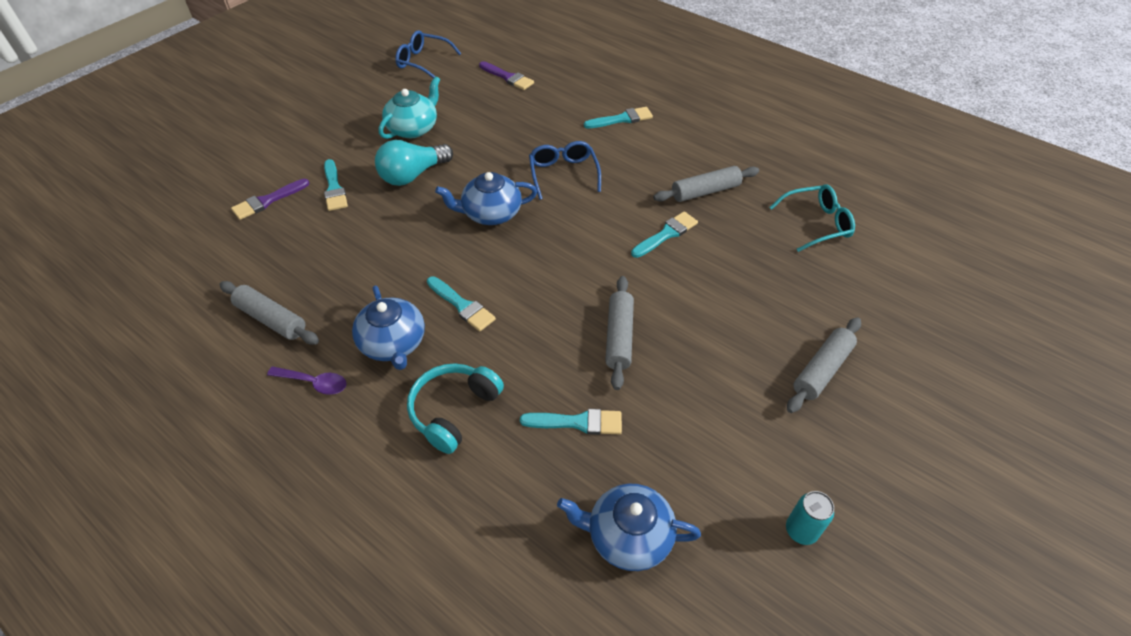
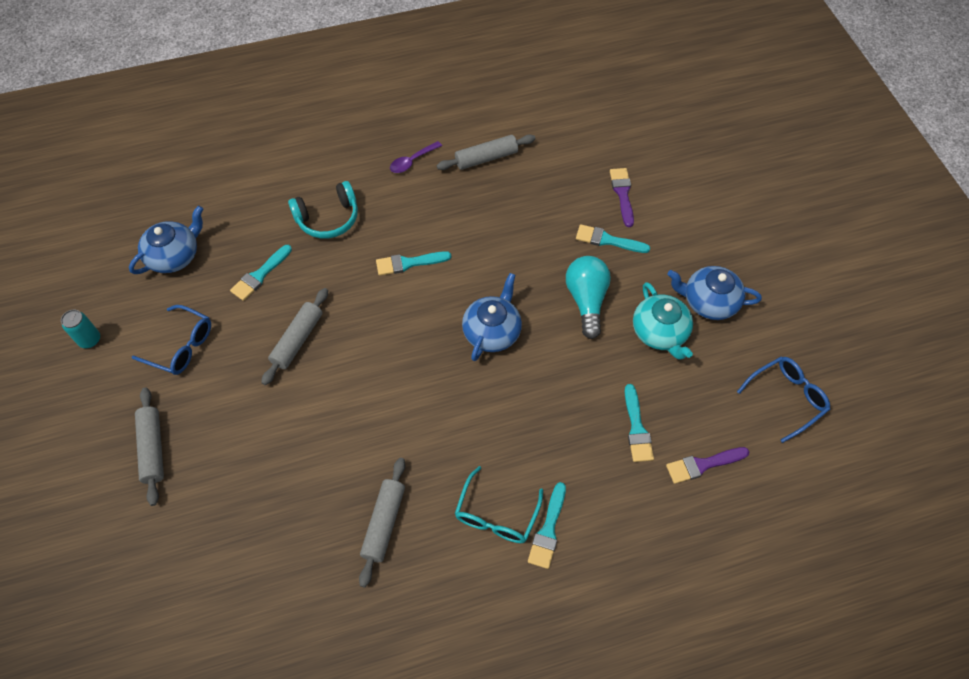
camera: 125 degrees right, 10 degrees up
blue teapot [352,285,425,370] -> blue teapot moved to [667,266,762,320]
turquoise headphones [407,363,504,454] -> turquoise headphones turned 90 degrees clockwise [288,181,358,239]
blue glasses [529,141,601,200] -> blue glasses moved to [132,305,211,375]
grey rolling pin [605,276,634,390] -> grey rolling pin turned 75 degrees clockwise [261,288,328,385]
turquoise brush [631,211,698,258] -> turquoise brush moved to [624,384,654,462]
turquoise glasses [769,184,855,252] -> turquoise glasses moved to [455,466,543,543]

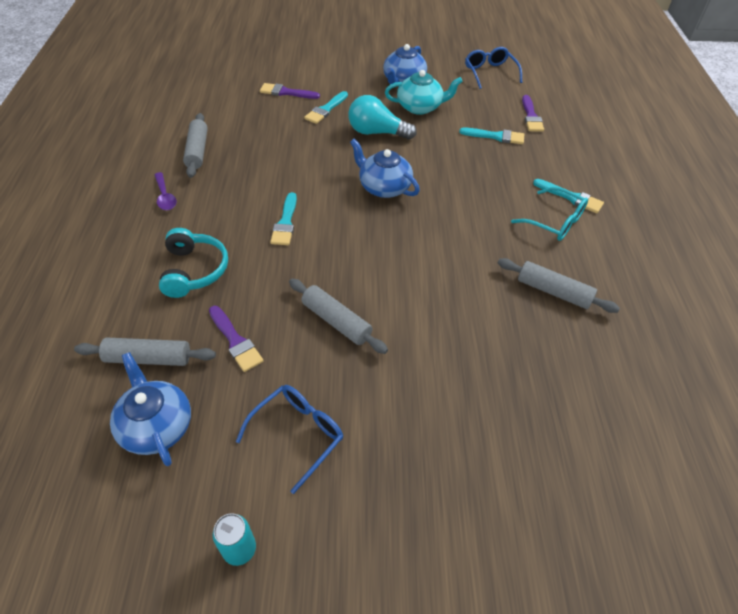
camera: 75 degrees left, 10 degrees down
grey rolling pin [135,387,164,506] -> grey rolling pin moved to [74,338,216,366]
turquoise brush [230,245,292,301] -> purple brush [209,306,264,372]

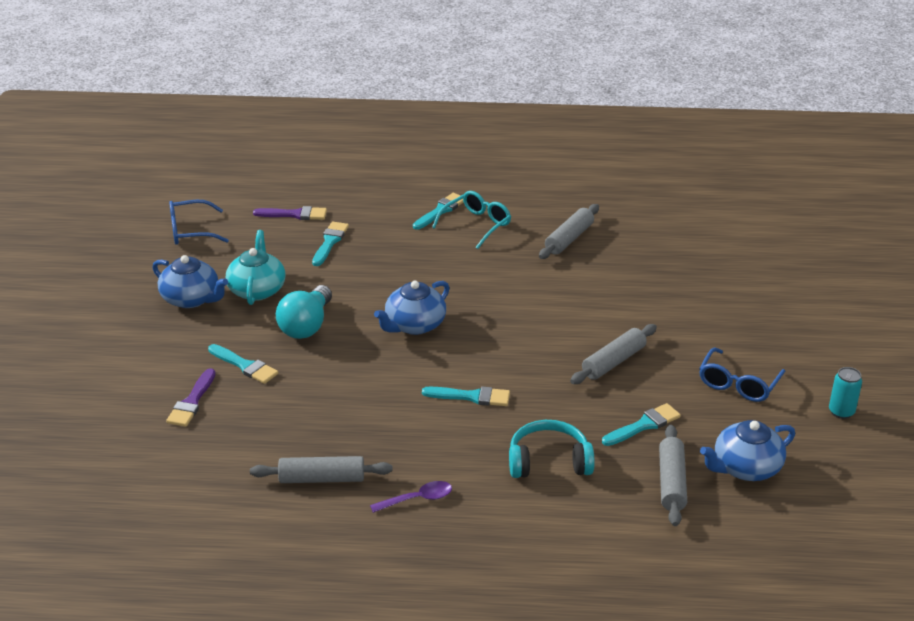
camera: 85 degrees left, 15 degrees down
purple brush [209,306,264,372] -> turquoise brush [602,403,681,446]
blue glasses [236,385,343,494] -> blue glasses turned 105 degrees counterclockwise [699,347,786,402]

